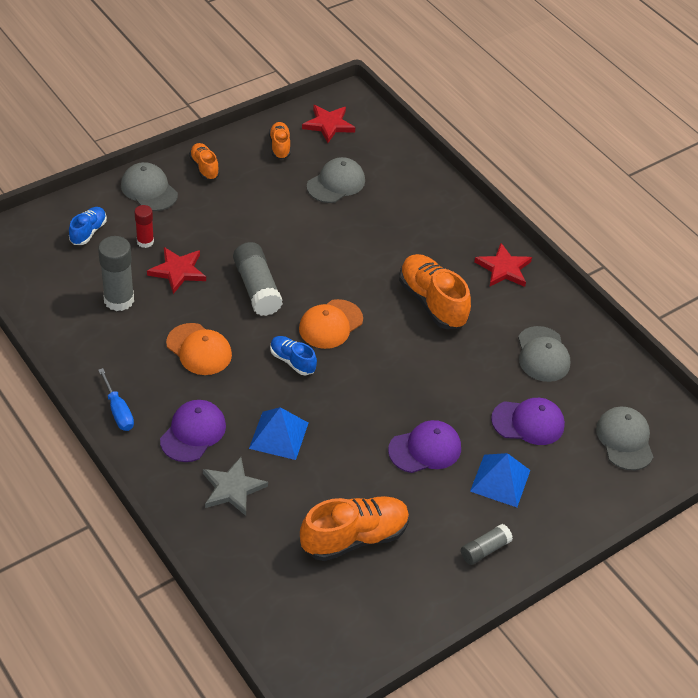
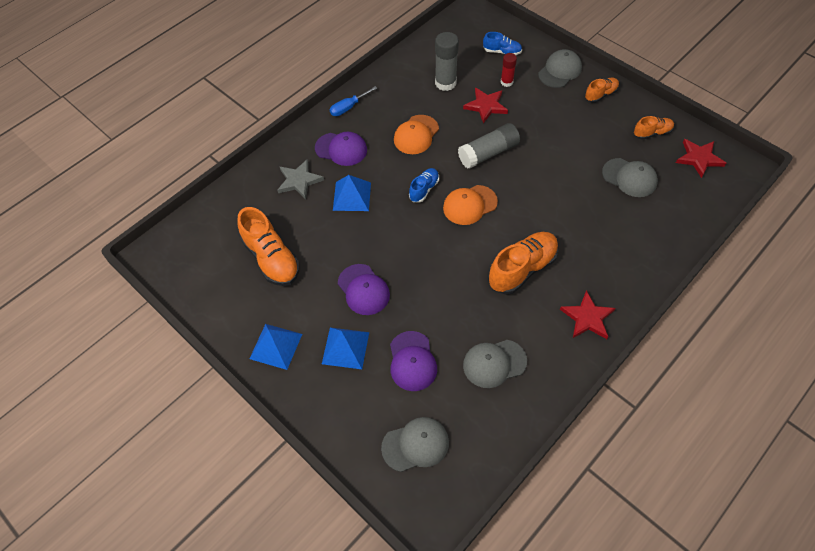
camera: 85 degrees right, 10 degrees up
orange cap [299,299,363,349] -> orange cap turned 60 degrees counterclockwise [443,185,498,225]
grey glue stick [461,524,513,565] -> blue pyramid [250,324,302,370]

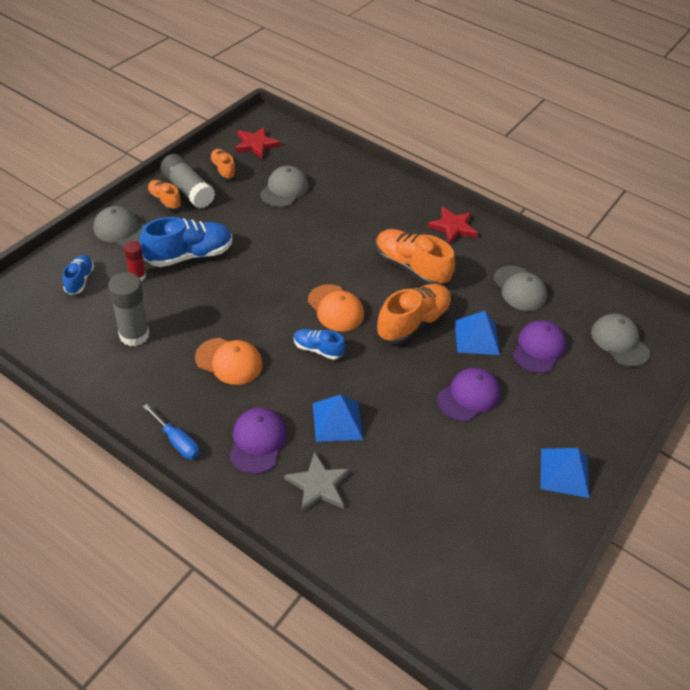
camera: 105 degrees left, 10 degrees down
orange shoe [237,207,300,286] -> orange shoe moved to [376,284,452,344]
blue pyramid [322,327,369,369] -> blue pyramid moved to [455,311,500,355]
purple cap [390,331,437,391] -> purple cap turned 45 degrees counterclockwise [513,320,566,374]
grey glue stick [458,123,520,169] -> grey glue stick moved to [160,154,215,209]
red star [463,88,508,123] -> none
none -> blue shoe [140,217,232,267]

